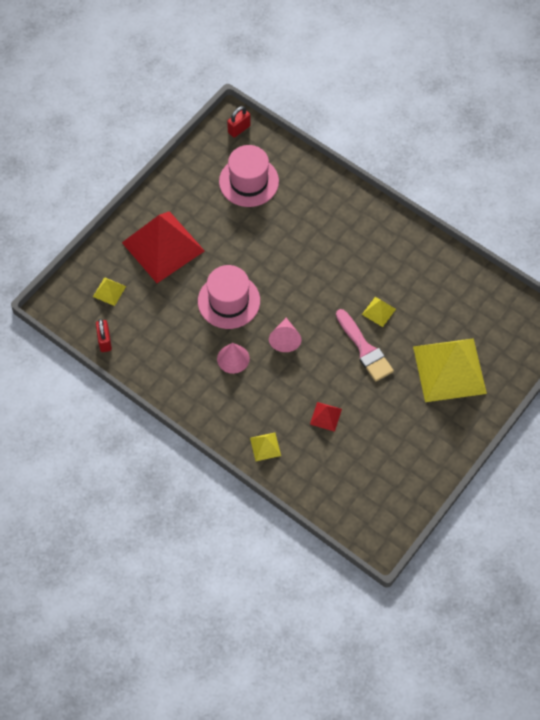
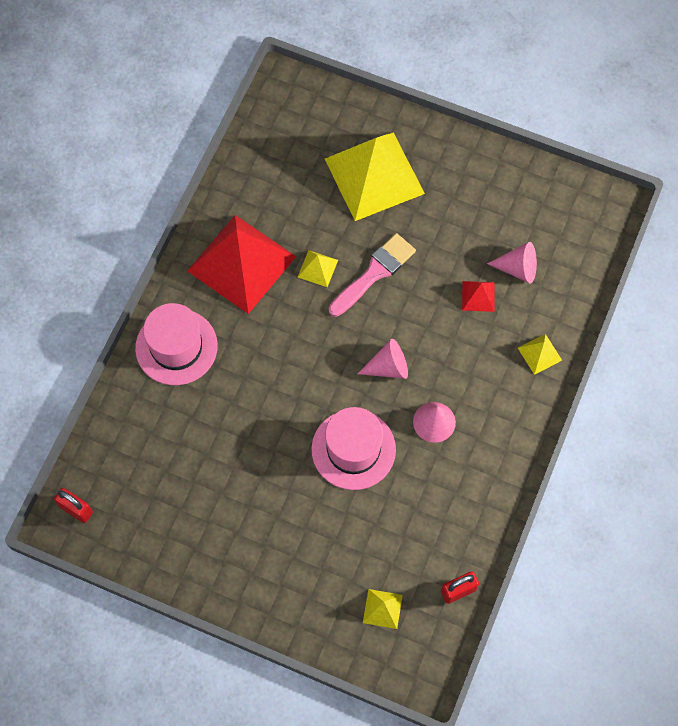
camera: 105 degrees left, 5 degrees up
red pyramid [122,211,205,283] -> red pyramid moved to [187,215,296,314]
pink hat [219,145,279,207] -> pink hat moved to [135,303,218,385]
none -> pink cone [487,242,537,283]

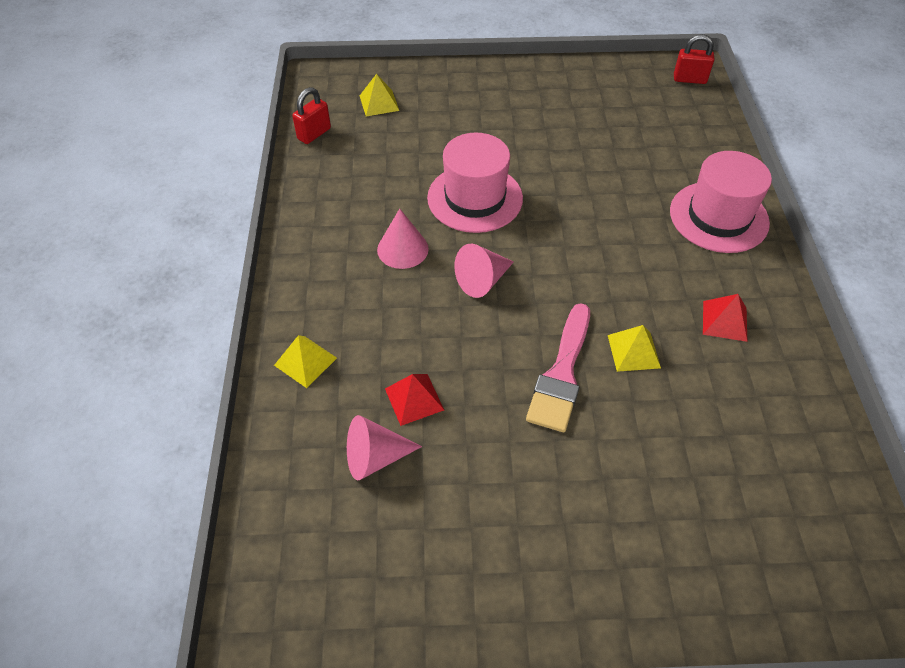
camera: 155 degrees right, 15 degrees down
red pyramid [187,215,296,314] -> red pyramid [703,294,747,342], size x0.41
yellow pyramid [325,132,425,221] -> none

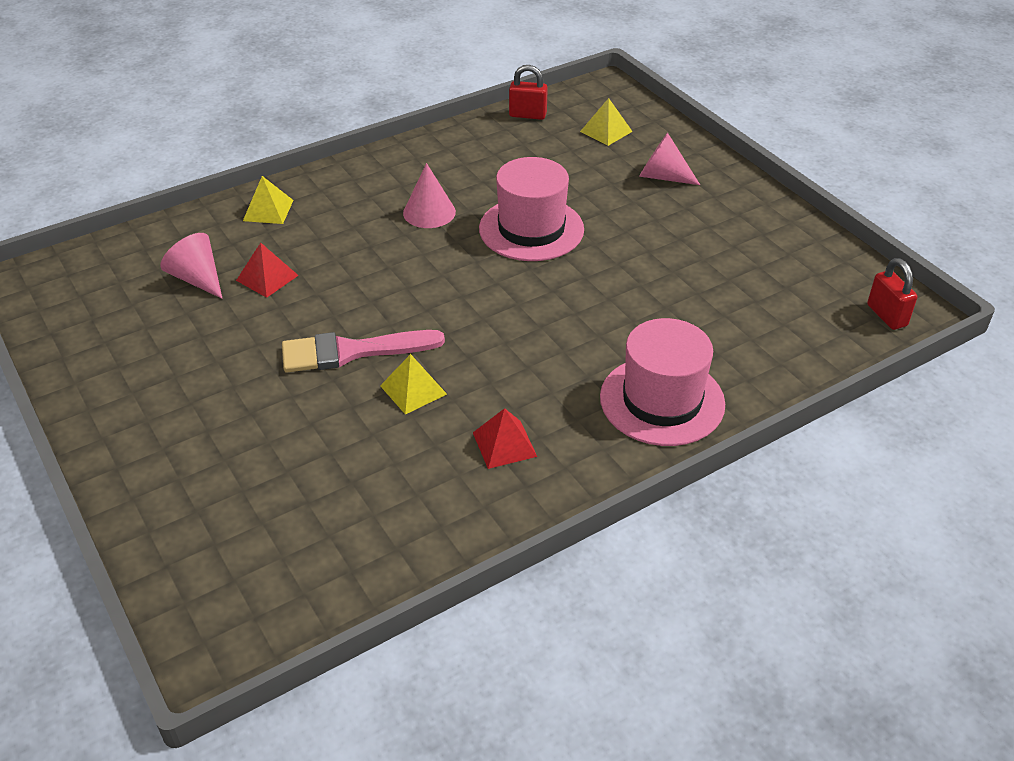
camera: 60 degrees right, 10 degrees down
pink cone [454,244,514,298] -> pink cone moved to [639,133,700,185]

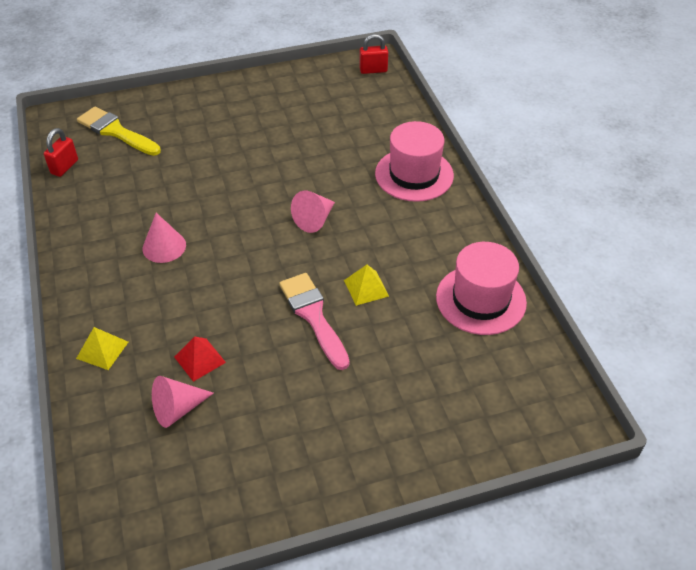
camera: 75 degrees left, 5 degrees up
pink brush [282,330,445,372] -> pink brush turned 150 degrees clockwise [279,273,350,370]
red pyramid [473,408,537,469] -> none
pink hat [479,157,584,261] -> pink hat moved to [436,242,527,335]
yellow pyramid [580,98,633,146] -> yellow brush [77,107,161,156]
pink cone [639,133,700,185] -> pink cone moved to [291,191,335,233]

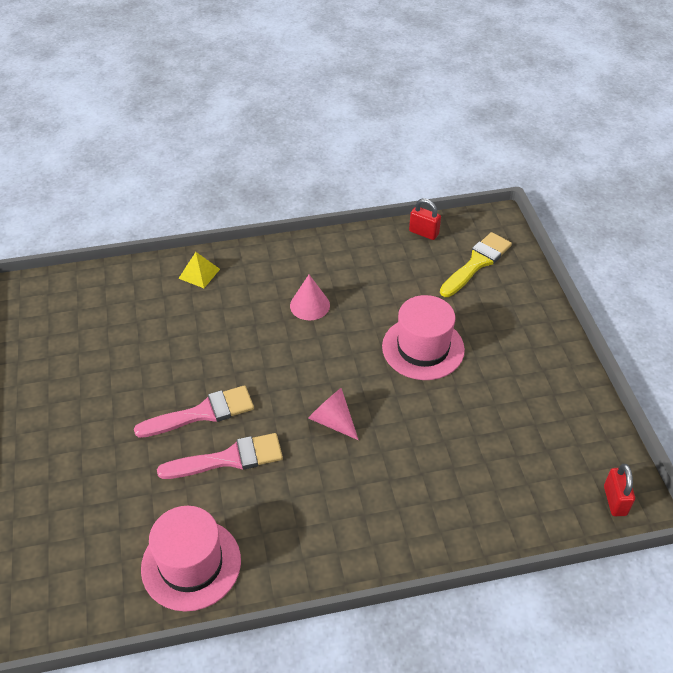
camera: 95 degrees right, 0 degrees up
pink cone [152,376,214,428] -> none
red pyramid [174,337,226,382] -> none
yellow pyramid [344,265,389,306] -> pink brush [157,433,283,479]
pink hat [375,121,454,202] -> pink hat moved to [382,295,465,380]

